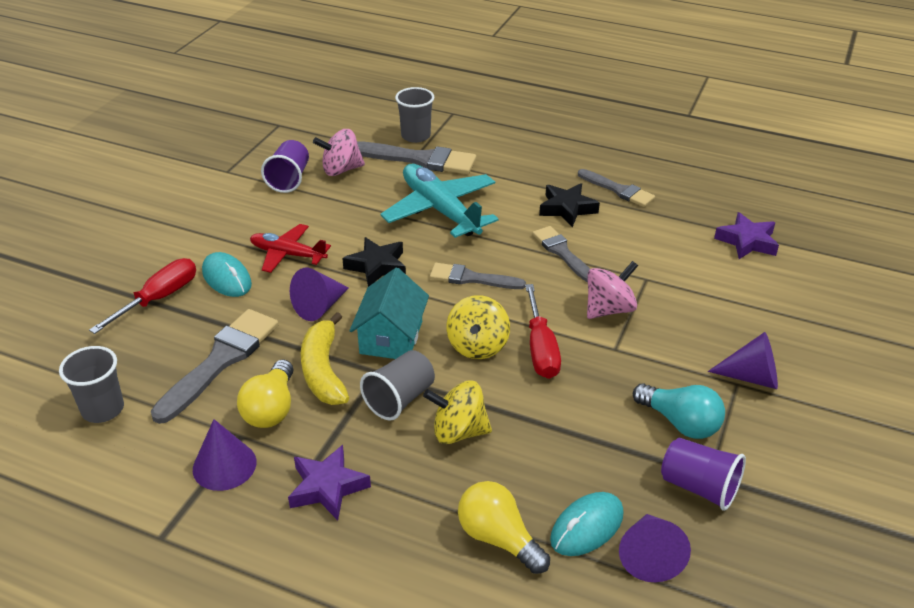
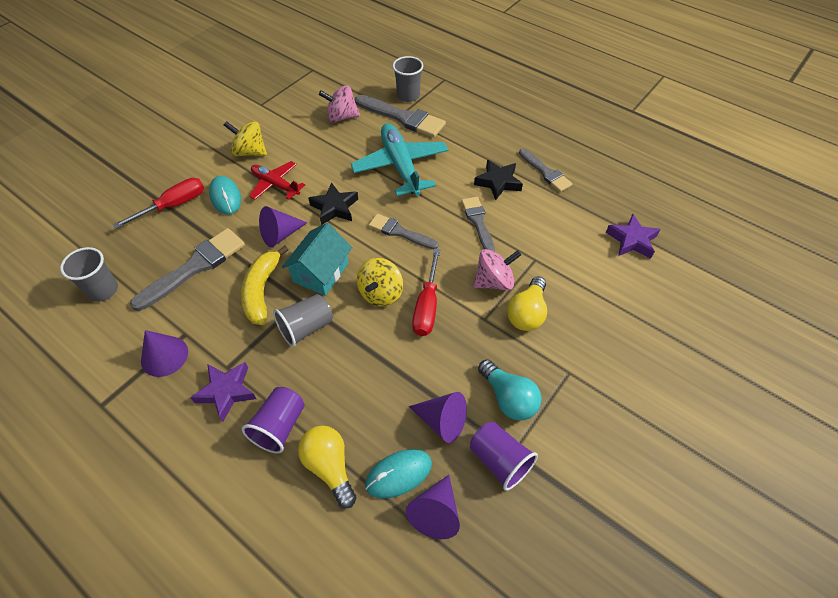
camera: 15 degrees right, 15 degrees up
yellow light bulb [237,359,293,428] -> yellow light bulb moved to [507,276,547,331]
purple cup [261,140,309,193] -> purple cup moved to [242,387,305,453]
yellow spinning top [423,381,492,444] -> yellow spinning top moved to [224,121,267,156]
purple cone [708,332,778,389] -> purple cone moved to [409,392,467,443]

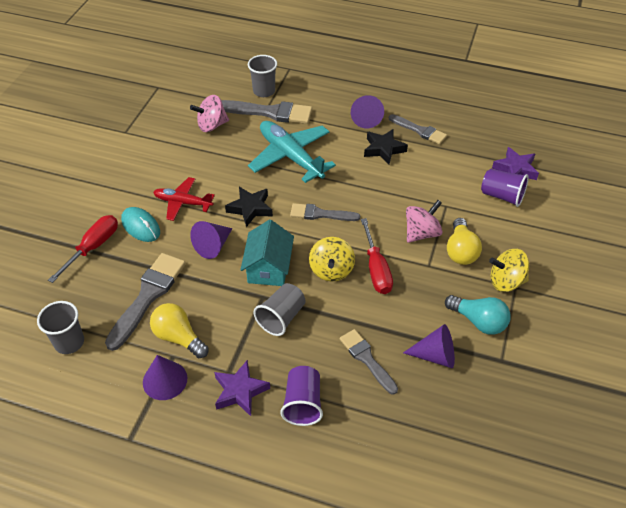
camera: 20 degrees left, 5 degrees down
yellow spinning top [224,121,267,156] -> yellow spinning top moved to [489,249,529,292]
yellow banana [241,246,288,325] -> none
yellow light bulb [298,426,356,508] -> yellow light bulb moved to [150,303,209,358]
turquoise mouse [365,449,432,499] -> none
purple cone [406,475,460,539] -> purple cone moved to [351,95,384,128]
grey brush [461,197,495,252] -> grey brush moved to [340,329,398,395]
purple cup [470,422,538,491] -> purple cup moved to [481,169,529,207]

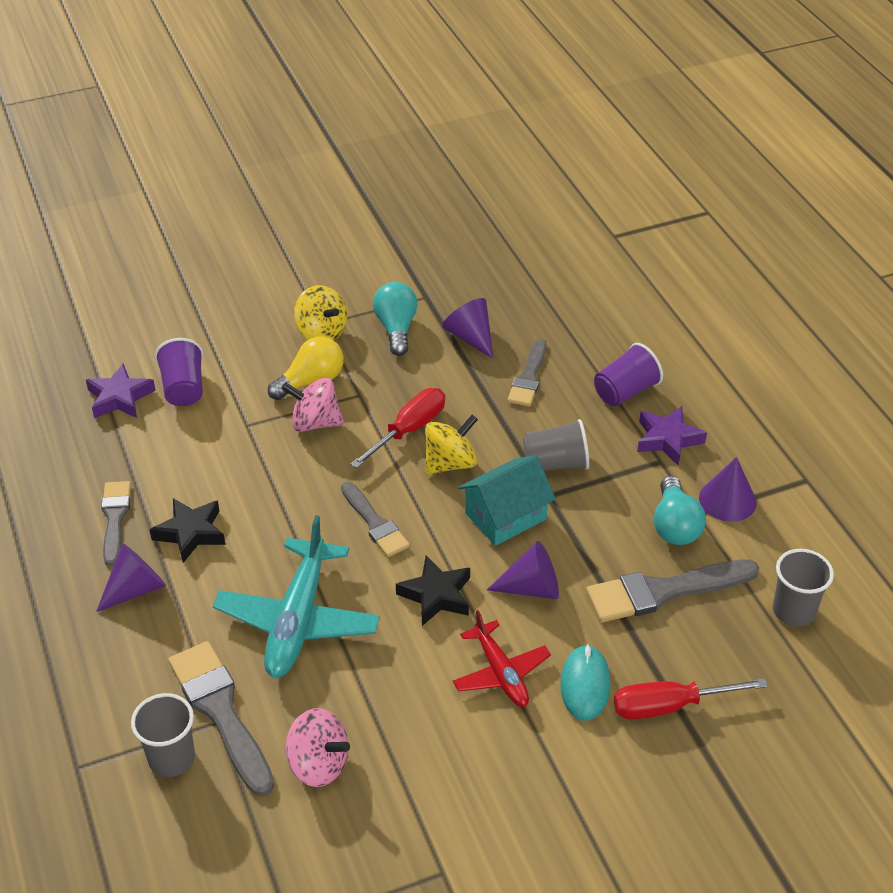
camera: 130 degrees left, 5 degrees down
yellow light bulb [150,303,209,358] -> turquoise light bulb [654,476,706,545]

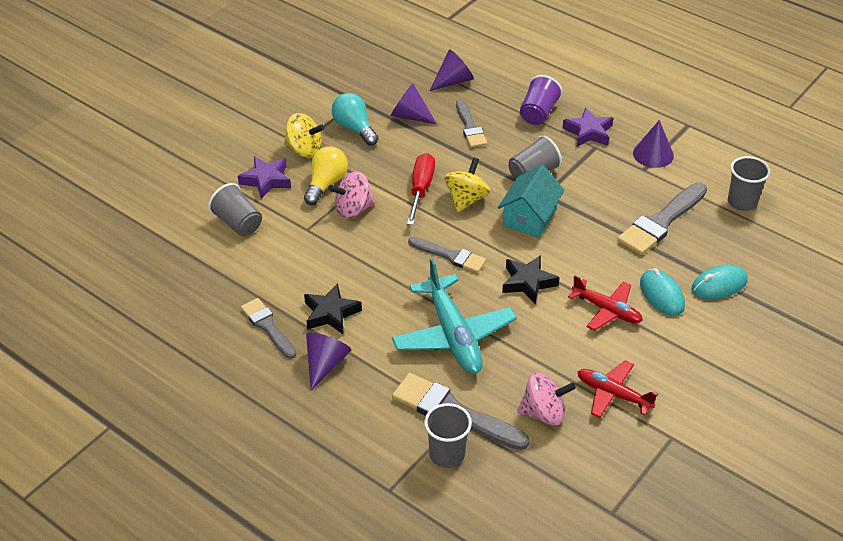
camera: 30 degrees left, 0 degrees up
purple star [86,363,156,418] -> purple star moved to [238,156,291,199]
purple cup [155,338,203,406] -> grey cup [208,183,262,236]
purple cone [487,541,559,599] -> purple cone moved to [430,49,474,91]
red screwdriver [614,678,768,720] -> turquoise mouse [692,265,748,299]
turquoise light bulb [654,476,706,545] -> none
none -> red plane [577,360,658,418]

